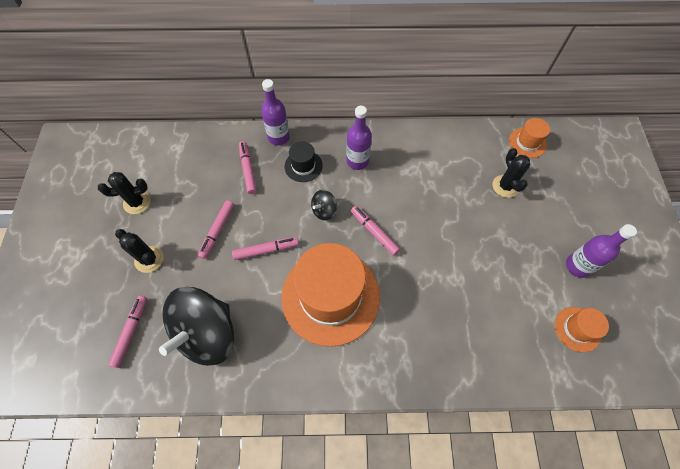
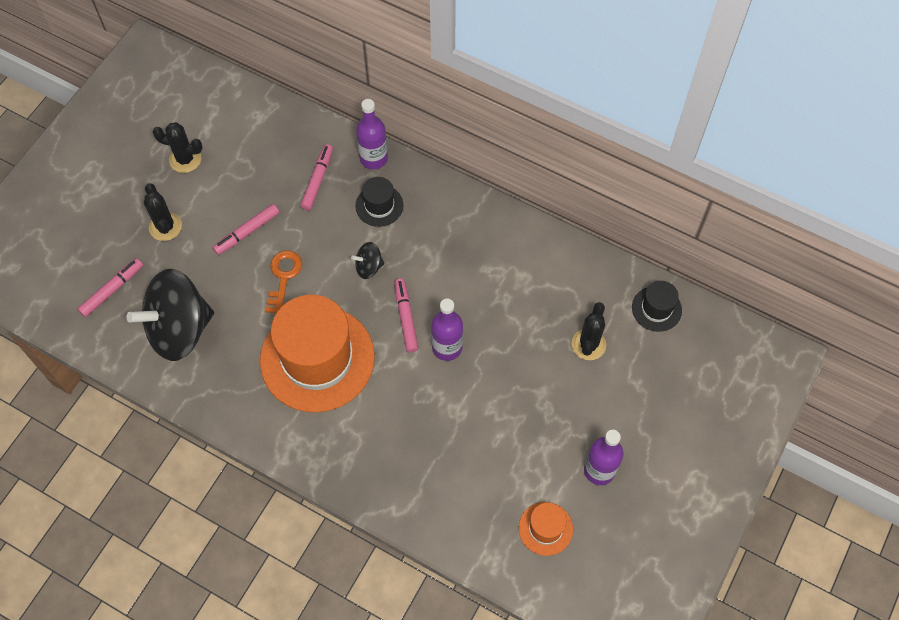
camera: 30 degrees right, 0 degrees up
pink marker [232,237,299,260] -> orange key [265,250,302,315]
purple bottle [346,106,372,170] -> purple bottle moved to [431,299,463,361]
orange hat [509,118,550,158] -> black hat [632,281,682,332]

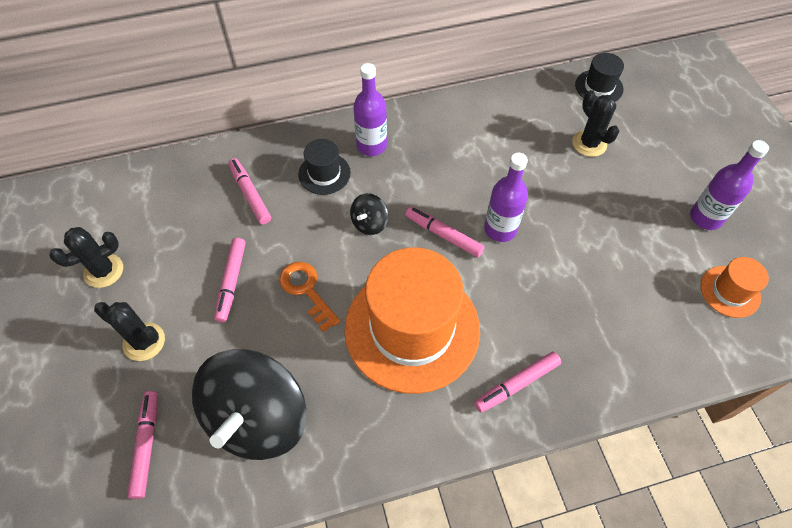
camera: 45 degrees left, 5 degrees down
purple bottle [356,99,388,169] -> purple bottle moved to [353,63,387,156]
none -> pink marker [474,352,561,413]

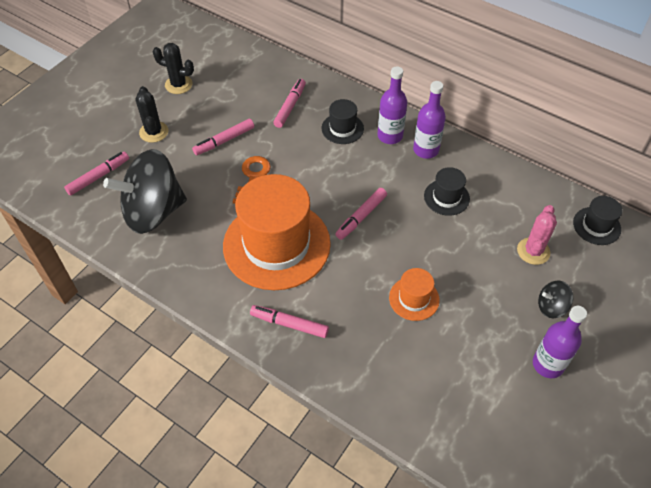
camera: 50 degrees right, 5 degrees down
black spinning top [350,193,388,235] -> black spinning top moved to [538,280,573,318]
pink marker [405,206,485,257] -> pink marker turned 135 degrees counterclockwise [335,188,387,240]
purple bottle [484,153,528,242] -> purple bottle moved to [413,81,446,159]
black cactus [572,90,619,157] -> pink cactus [517,205,557,265]
orange hat [700,257,769,318] -> orange hat moved to [389,268,440,321]
none -> black hat [424,167,470,216]

